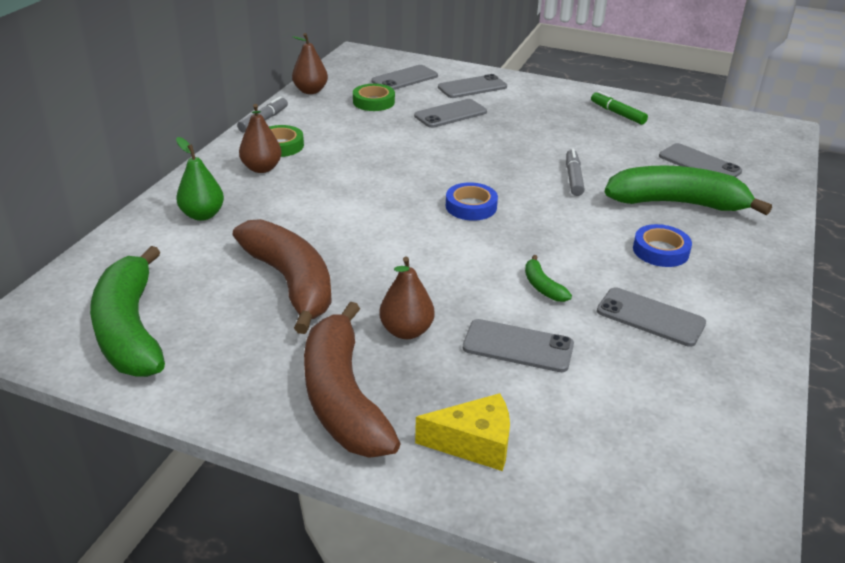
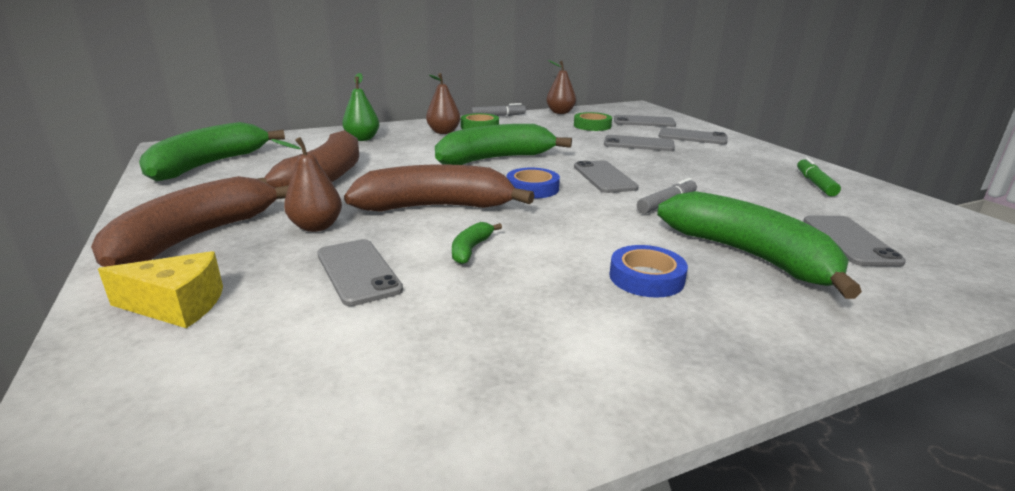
camera: 45 degrees right, 10 degrees down
yellow cheese [415,393,510,471] -> yellow cheese turned 45 degrees counterclockwise [98,251,223,328]
grey phone [597,287,706,347] -> grey phone moved to [574,160,639,193]
none -> brown banana [344,164,535,212]
none -> green banana [435,124,572,165]

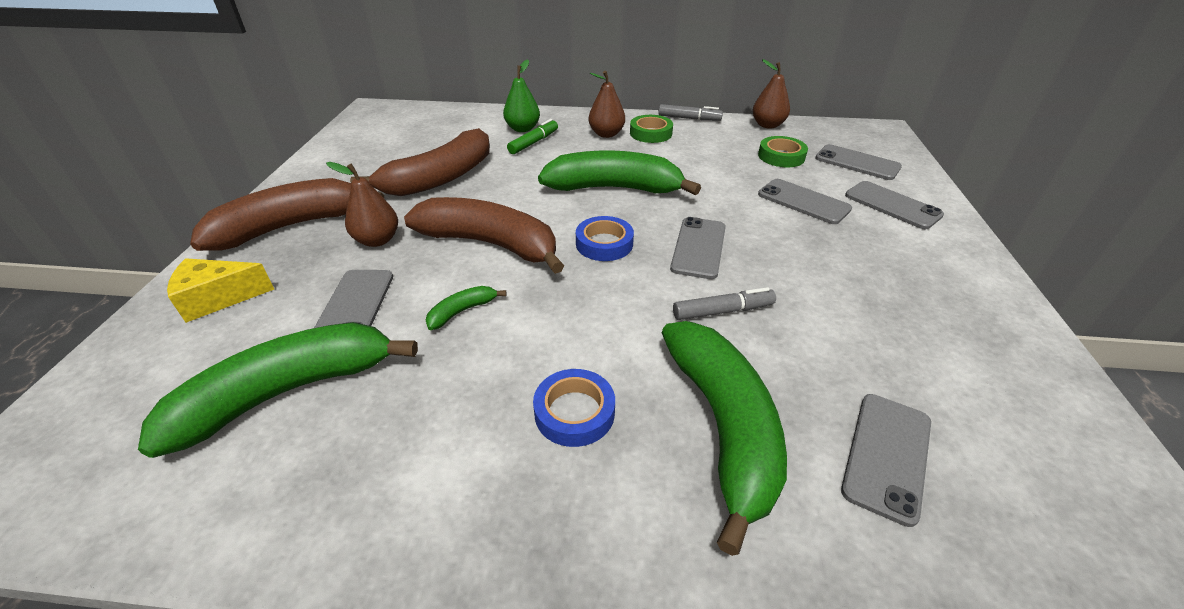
camera: 30 degrees right, 15 degrees up
yellow cheese [98,251,223,328] -> yellow cheese turned 135 degrees clockwise [167,258,274,323]
green banana [139,122,285,181] -> green banana moved to [138,322,418,458]
green marker [797,157,841,197] -> green marker moved to [507,119,558,154]

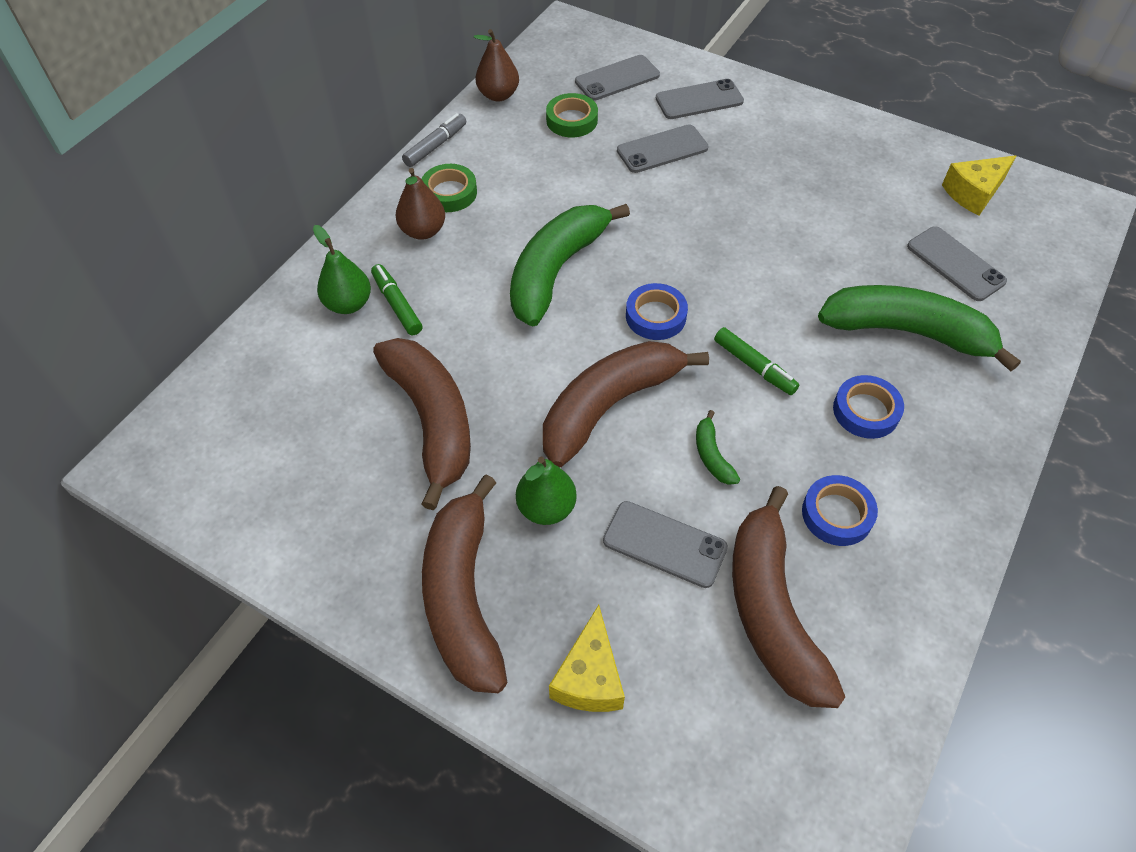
camera: 65 degrees left, 15 degrees up
green banana [138,322,418,458] -> brown banana [732,486,845,708]
brown pear [326,162,398,247] -> green pear [516,457,577,525]
grey phone [670,217,726,279] -> none
grey marker [673,287,776,320] -> none
none -> green marker [714,327,800,395]
none -> blue tape [802,475,878,546]
none -> yellow cheese [942,155,1016,215]

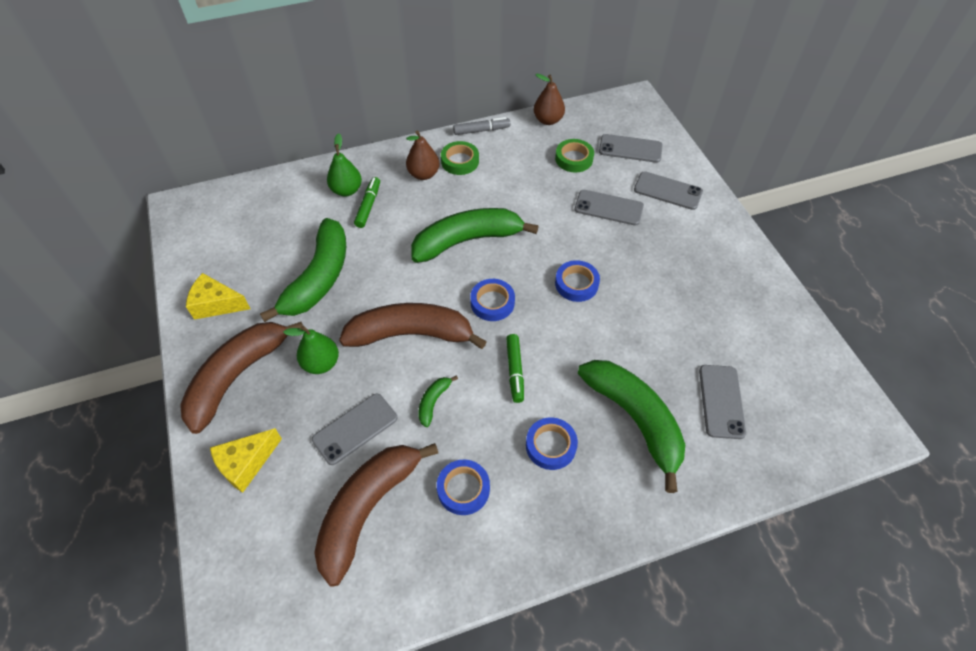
camera: 40 degrees right, 0 degrees up
brown banana [373,338,471,510] -> green banana [260,218,346,322]
grey phone [603,501,728,588] -> grey phone turned 75 degrees clockwise [312,393,397,465]
yellow cheese [942,155,1016,215] -> yellow cheese moved to [186,273,250,320]
none -> blue tape [555,260,600,302]

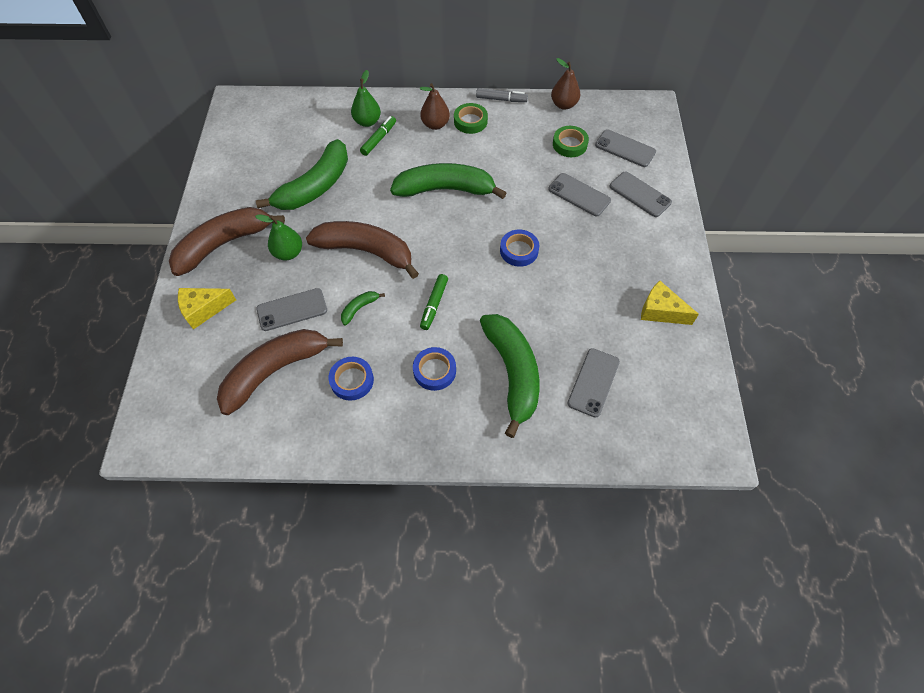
camera: 20 degrees right, 5 degrees up
yellow cheese [186,273,250,320] -> yellow cheese moved to [641,281,699,325]
blue tape [470,279,515,321] -> none

